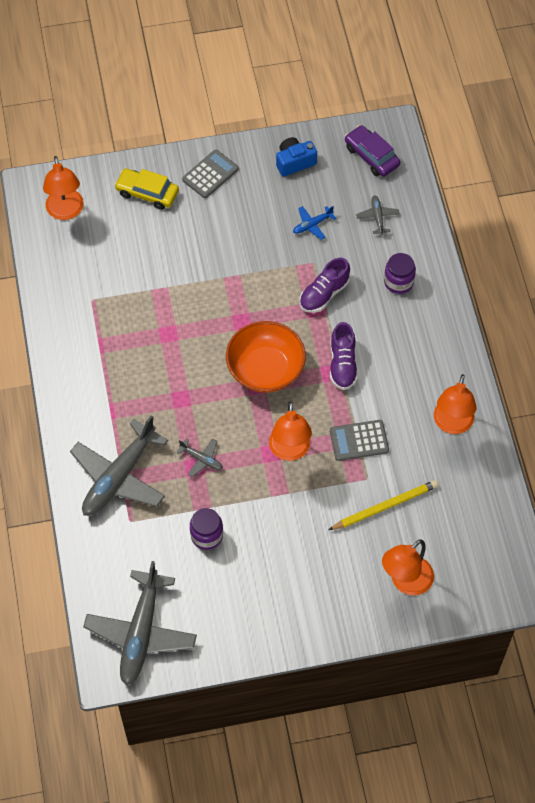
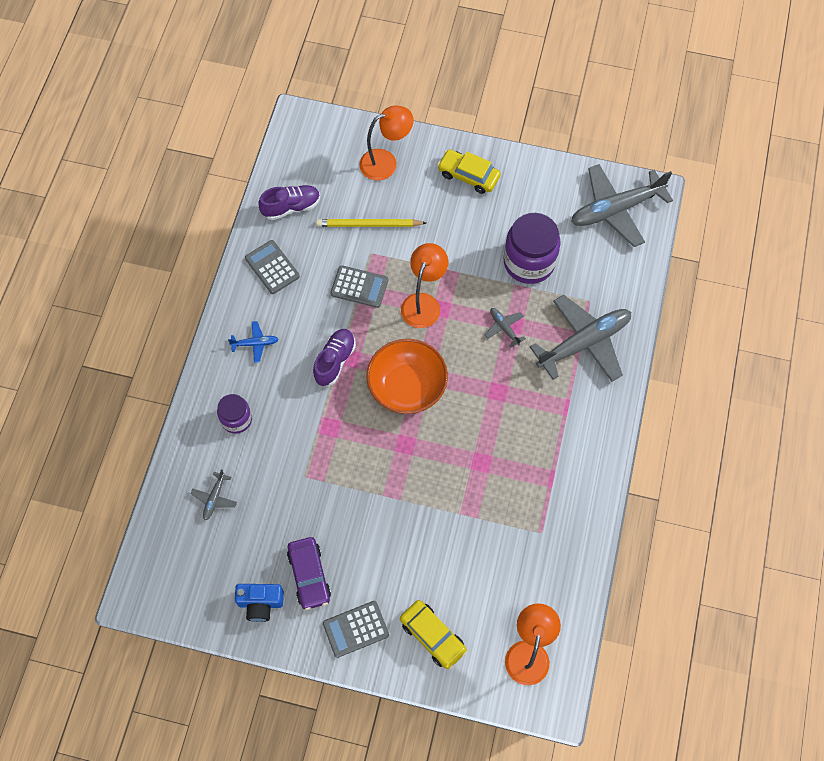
camera: 155 degrees left, 5 degrees up
grey plane [83,561,197,686] -> grey plane turned 150 degrees counterclockwise [571,164,673,247]
purple jar [190,508,223,550] -> purple jar [504,213,561,284], size x1.76
blue plane [293,206,336,240] -> blue plane moved to [228,321,279,363]
purple shoe [300,257,350,313] -> purple shoe moved to [258,185,320,220]
purple car [345,125,400,177] -> purple car moved to [287,537,331,610]
orange lamp [434,374,476,434] -> grey calculator [245,240,300,294]
none -> yellow car [437,149,501,194]

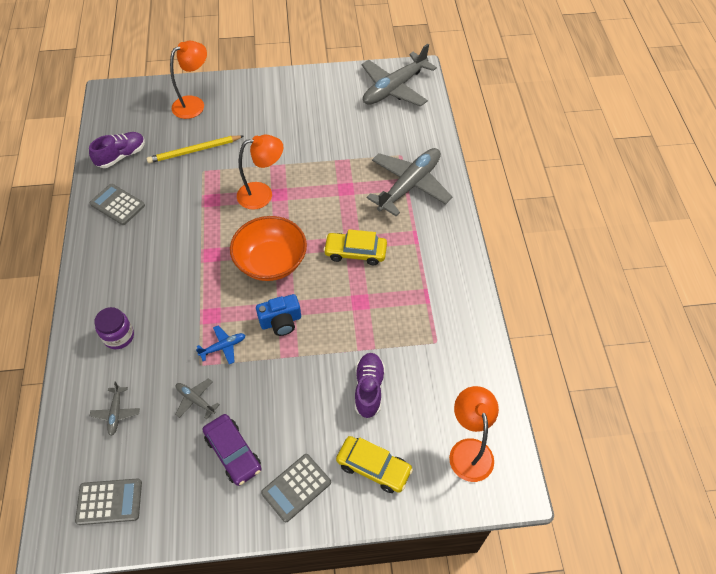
camera: 20 degrees left, 10 degrees down
blue plane [228,321,279,363] -> blue plane moved to [196,326,246,364]
blue camera [235,584,284,622] -> blue camera moved to [256,294,301,336]
purple shoe [313,329,356,386] -> purple shoe moved to [355,353,385,418]
grey calculator [330,265,388,308] -> grey calculator moved to [75,478,142,525]
orange lamp [401,243,448,328] -> orange lamp turned 75 degrees clockwise [237,135,283,210]
yellow car [437,149,501,194] -> yellow car moved to [323,229,387,265]
grey plane [485,308,526,348] -> grey plane moved to [175,378,220,419]
purple jar [504,213,561,284] -> none

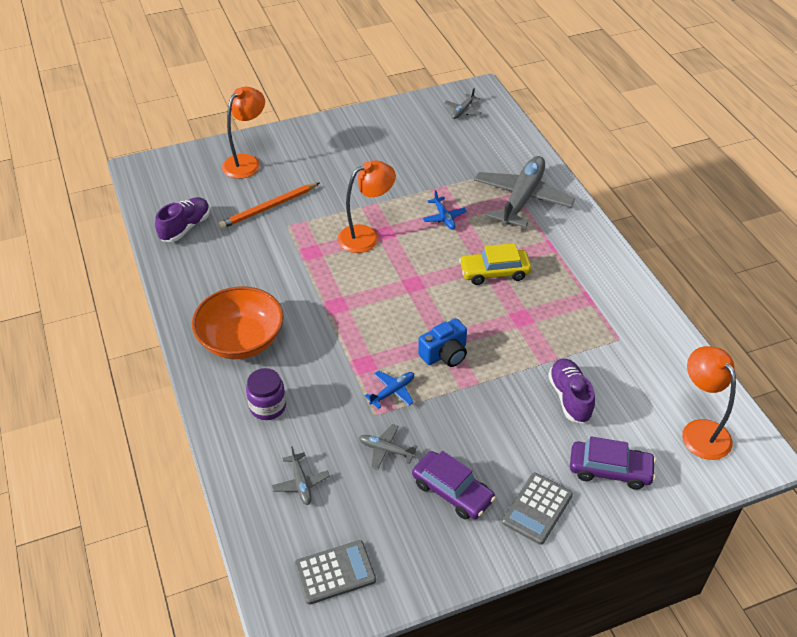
camera: 15 degrees left, 10 degrees down
grey calculator [90,184,145,225] -> none
yellow pencil [147,135,243,163] -> orange pencil [218,183,319,229]
orange bowl [230,216,307,281] -> orange bowl moved to [192,286,284,359]
yellow car [336,436,413,493] -> purple car [570,436,656,490]
grey plane [362,44,437,107] -> grey plane [444,88,482,119], size x0.44
none -> blue plane [423,190,467,229]

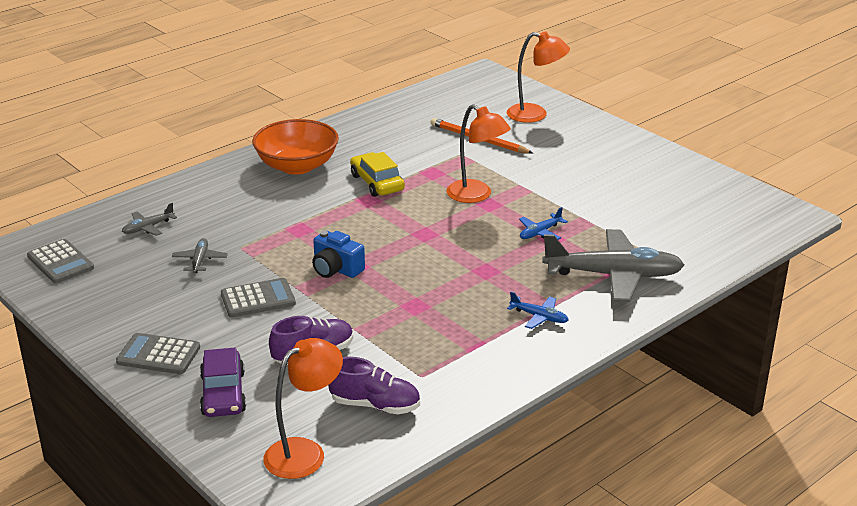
camera: 70 degrees right, 15 degrees down
purple shoe [155,197,210,242] -> purple shoe moved to [328,357,420,414]
purple jar [246,368,286,420] -> none
blue plane [365,371,414,409] -> blue plane moved to [507,291,568,329]
purple car [412,451,496,520] -> none
grey plane [444,88,482,119] -> none
yellow car [459,243,532,285] -> yellow car moved to [350,152,405,197]
none -> grey calculator [221,278,296,317]

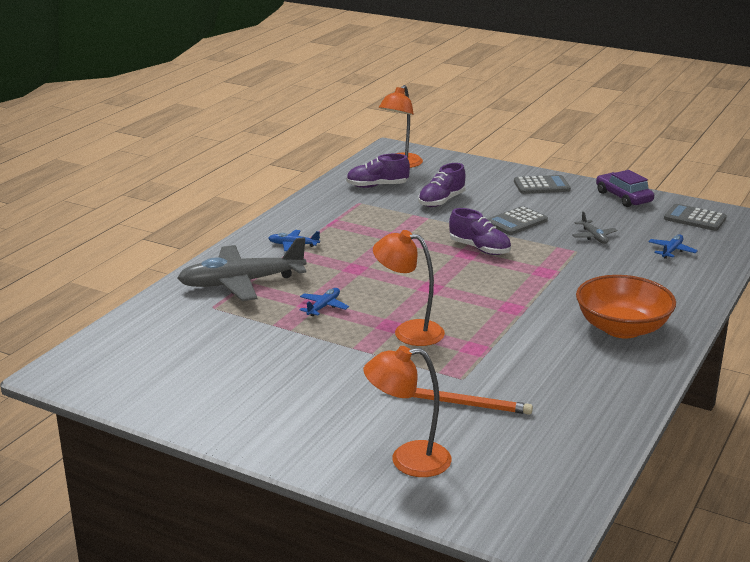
camera: 160 degrees right, 5 degrees down
grey plane [122,203,177,236] -> blue plane [648,234,698,259]
purple car [200,348,246,417] -> purple car moved to [596,170,654,207]
blue camera [312,231,365,278] -> purple shoe [449,208,511,255]
yellow car [350,152,405,197] -> none

